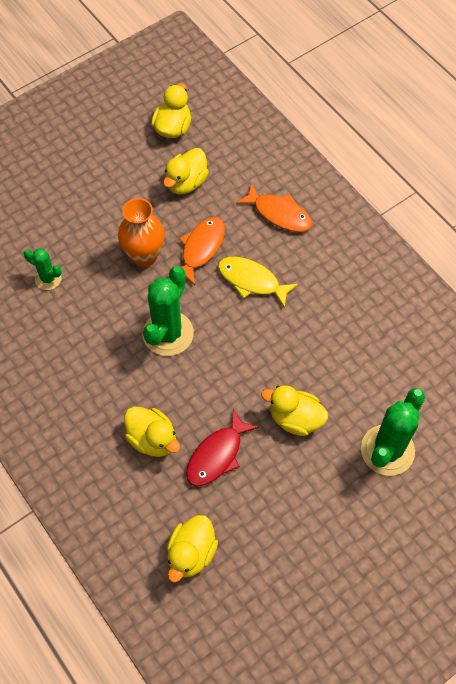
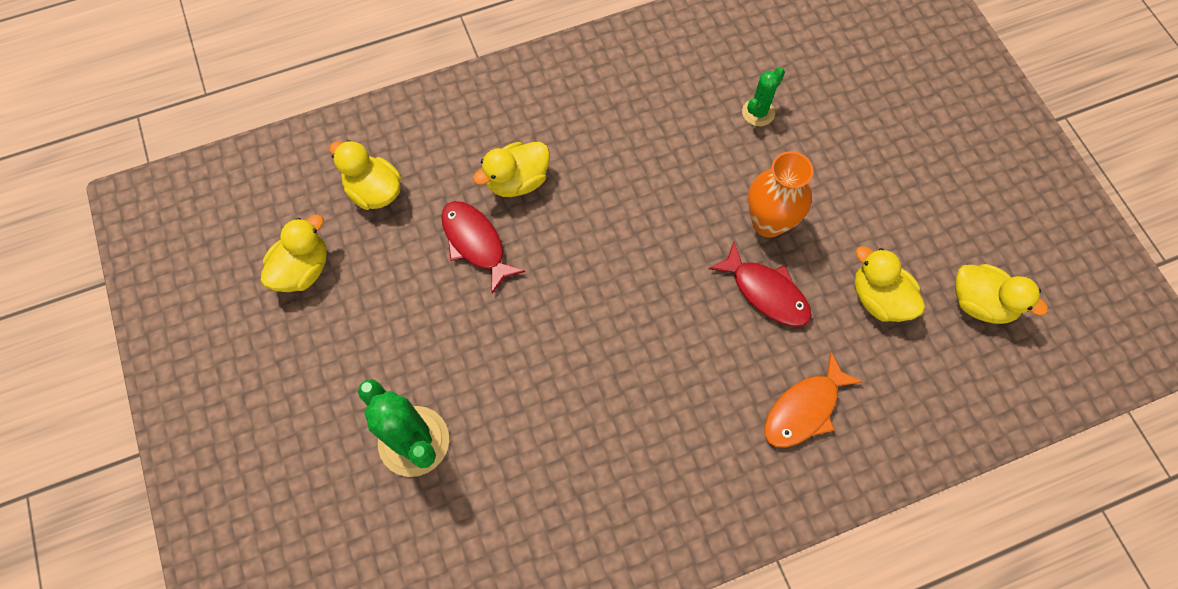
camera: 105 degrees right, 5 degrees up
green cactus [143,266,194,356] -> none
orange fish [168,217,225,286] -> red fish [709,242,812,327]
yellow fish [218,257,298,308] -> none
yellow duck [261,385,328,436] -> yellow duck moved to [261,215,327,292]

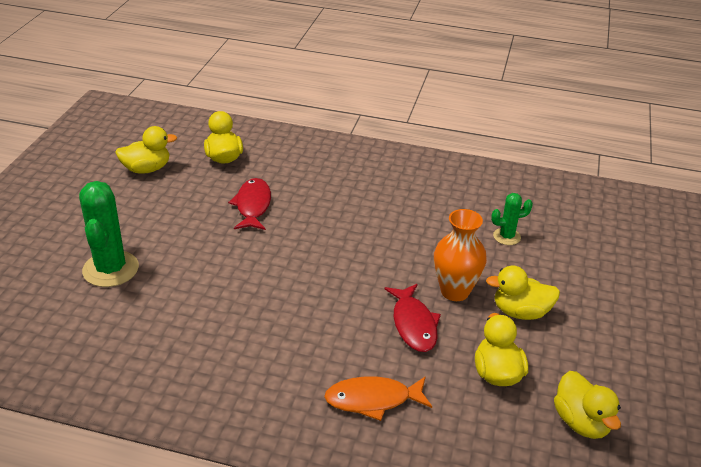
camera: 35 degrees right, 30 degrees down
yellow duck [473,142,550,197] -> yellow duck moved to [486,266,560,320]

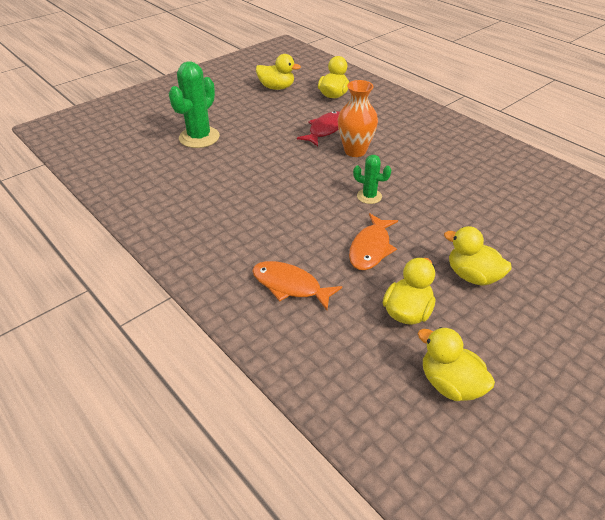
camera: 35 degrees right, 5 degrees up
red fish [384,284,441,352] -> orange fish [349,213,398,270]
orange vase [434,209,487,301] -> orange vase moved to [338,80,378,157]
green cactus [491,193,533,245] -> green cactus moved to [353,155,391,204]
yellow duck [554,371,621,439] -> yellow duck turned 120 degrees clockwise [418,327,495,401]

